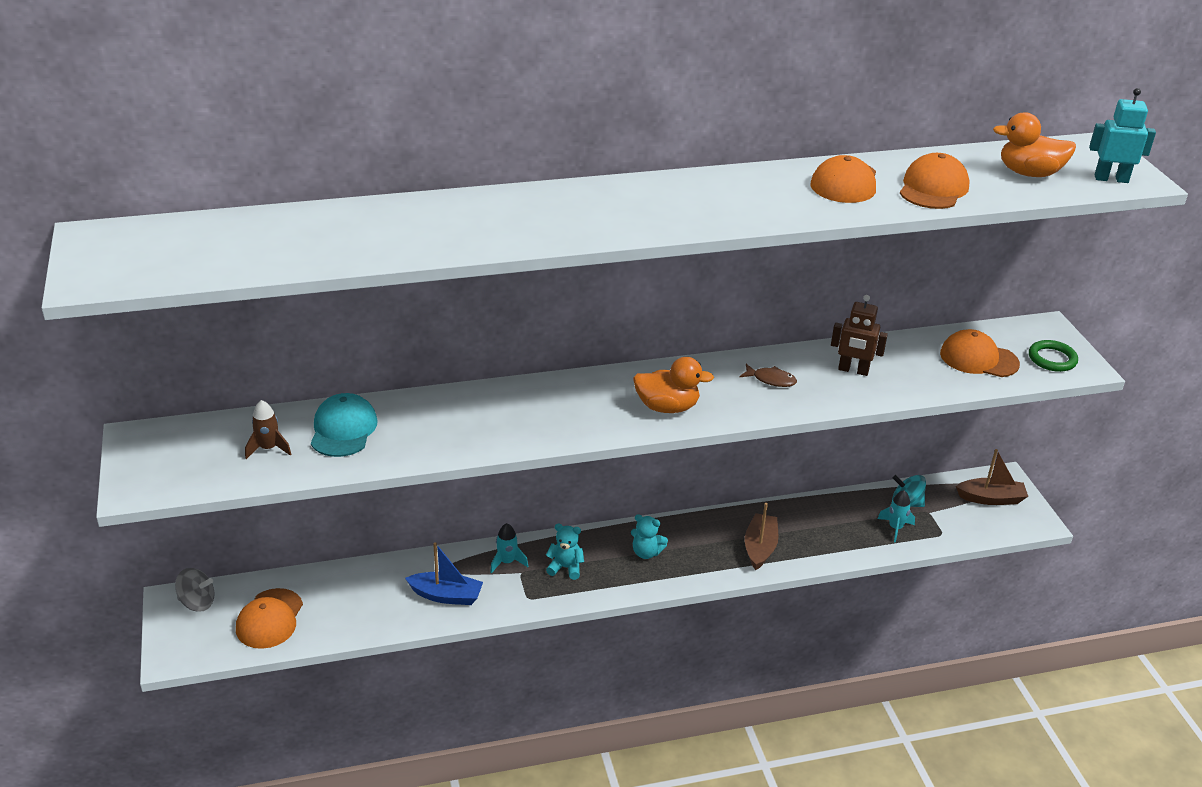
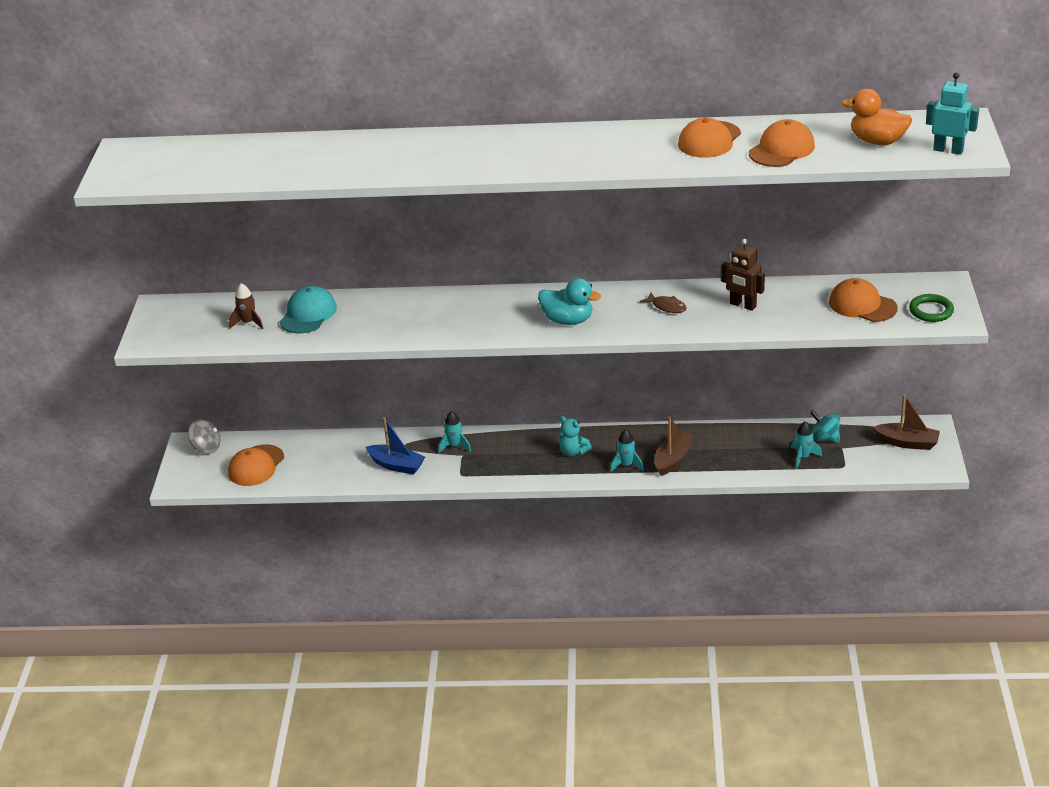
camera: 20 degrees right, 0 degrees up
turquoise teddy bear [546,524,584,580] -> none
orange duck [633,357,714,413] -> turquoise duck [538,278,601,325]
none -> turquoise rocket [610,429,644,472]

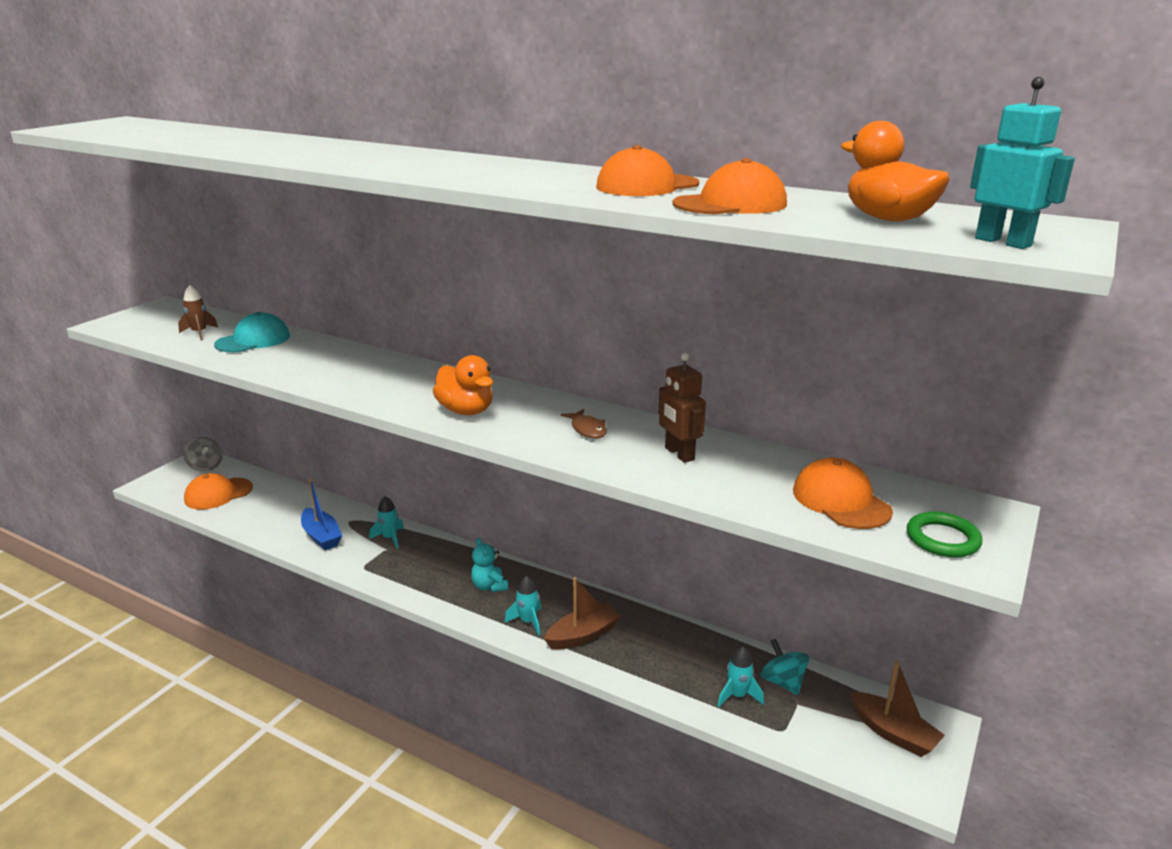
camera: 25 degrees right, 10 degrees down
turquoise duck [538,278,601,325] -> orange duck [433,355,493,415]

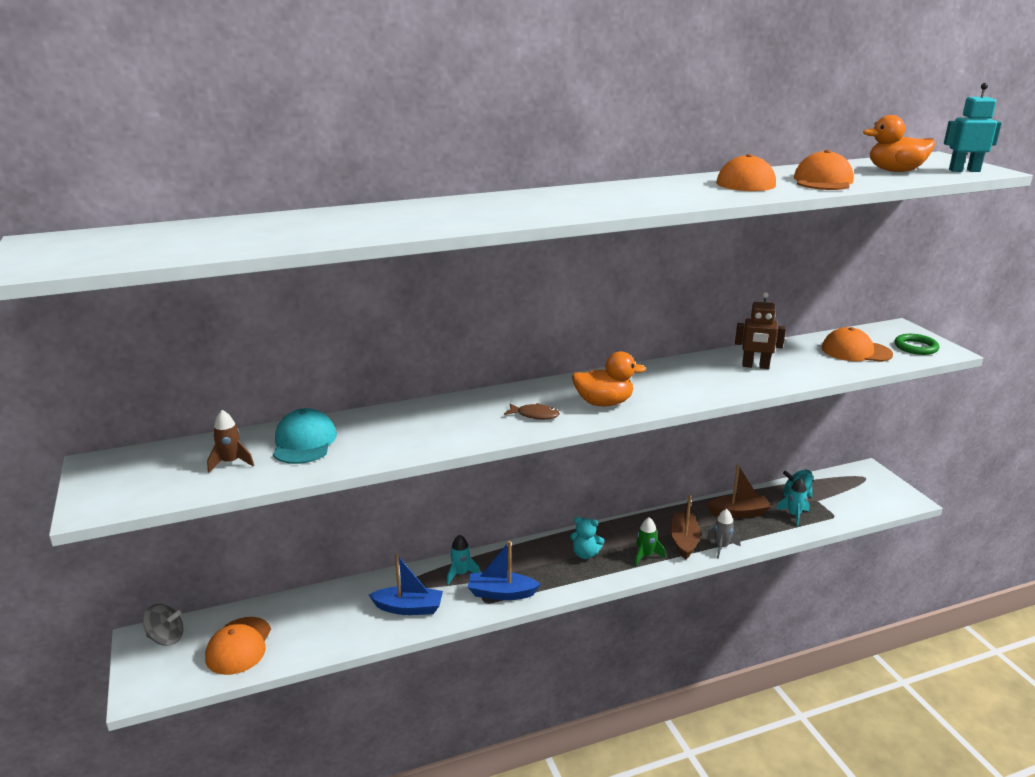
camera: 50 degrees left, 0 degrees up
turquoise rocket [505,576,541,636] -> green rocket [635,517,666,566]
brown fish [561,409,607,439] -> brown fish moved to [504,403,560,420]
brown boat [850,661,945,757] -> brown boat moved to [707,465,771,518]
none -> blue boat [468,541,541,600]
none -> grey rocket [706,509,740,559]

